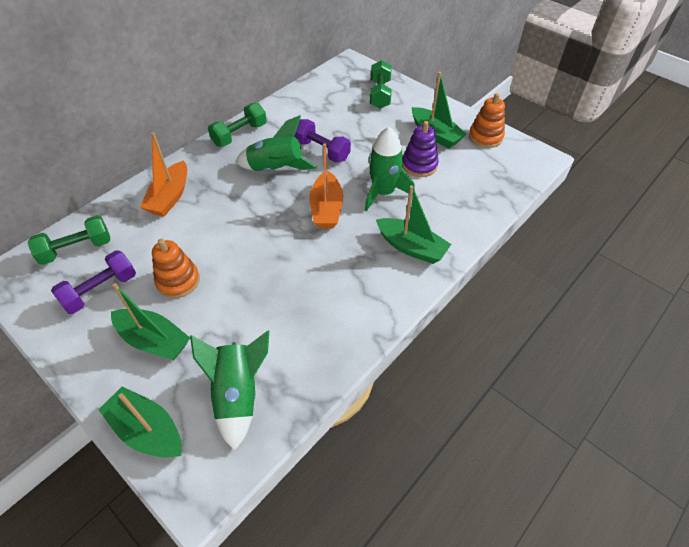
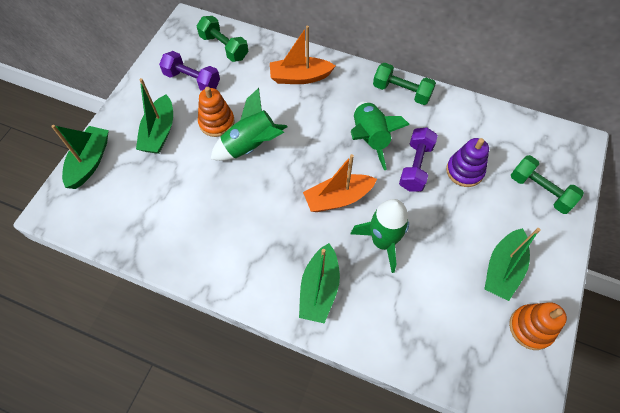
camera: 70 degrees right, 10 degrees up
green rocket [190,331,269,451] -> green rocket moved to [211,88,287,161]
green dumbbell [370,60,392,109] -> green dumbbell turned 60 degrees clockwise [511,155,584,214]
purple stacking toy [402,121,439,177] -> purple stacking toy moved to [446,138,489,187]

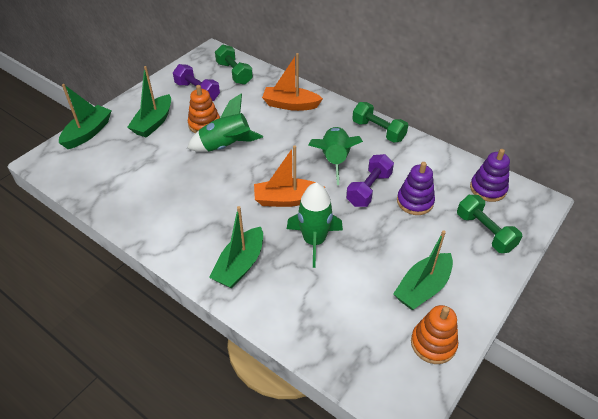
camera: 15 degrees right, 15 degrees down
none -> purple stacking toy [470,149,510,202]

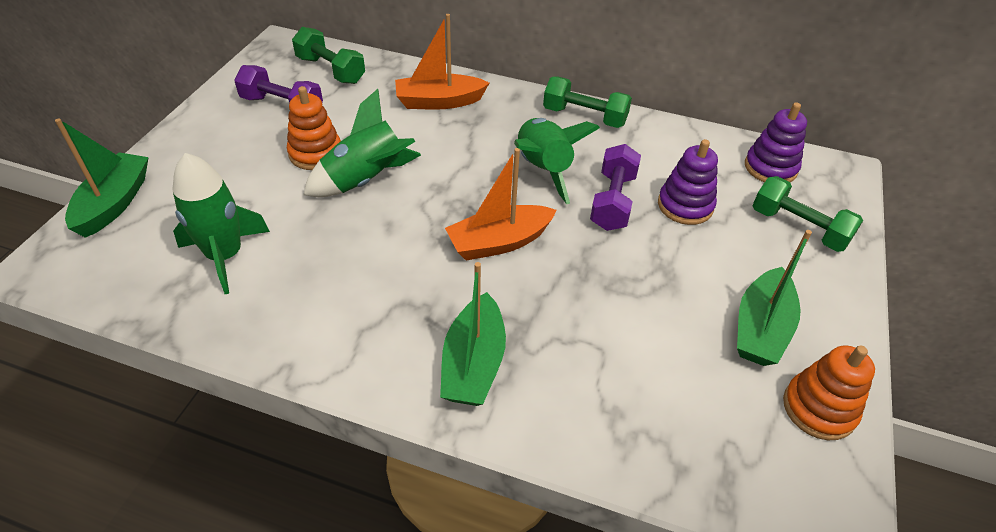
camera: 20 degrees left, 0 degrees up
green boat [127,66,171,138] -> none
green rocket [287,182,343,268] -> green rocket moved to [173,153,270,294]

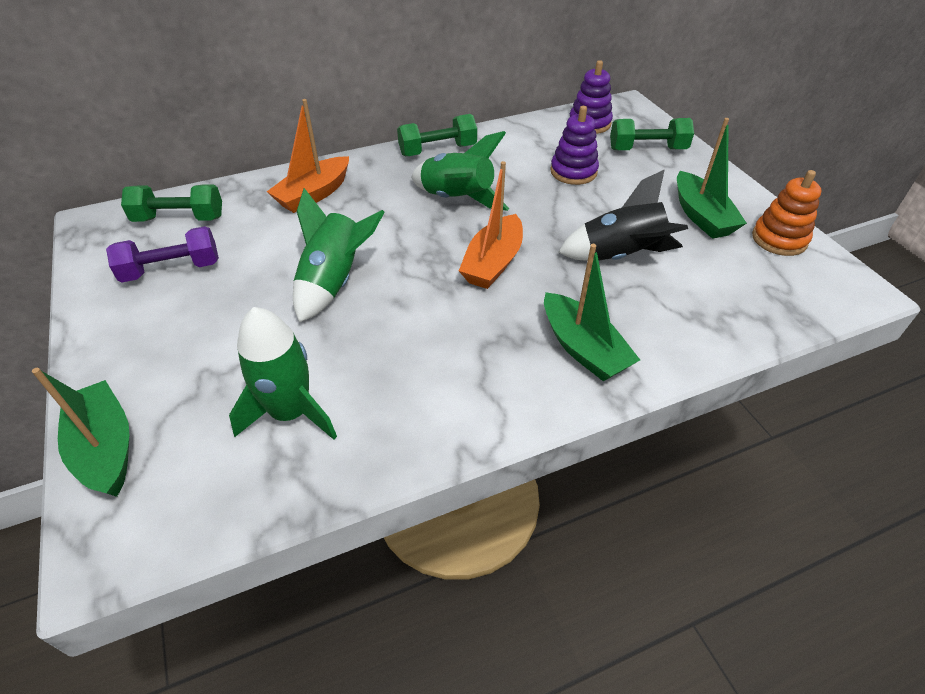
camera: 40 degrees left, 0 degrees up
orange stacking toy [287,86,341,170] -> none
purple dumbbell [590,144,641,231] -> none
none -> black rocket [558,169,688,261]

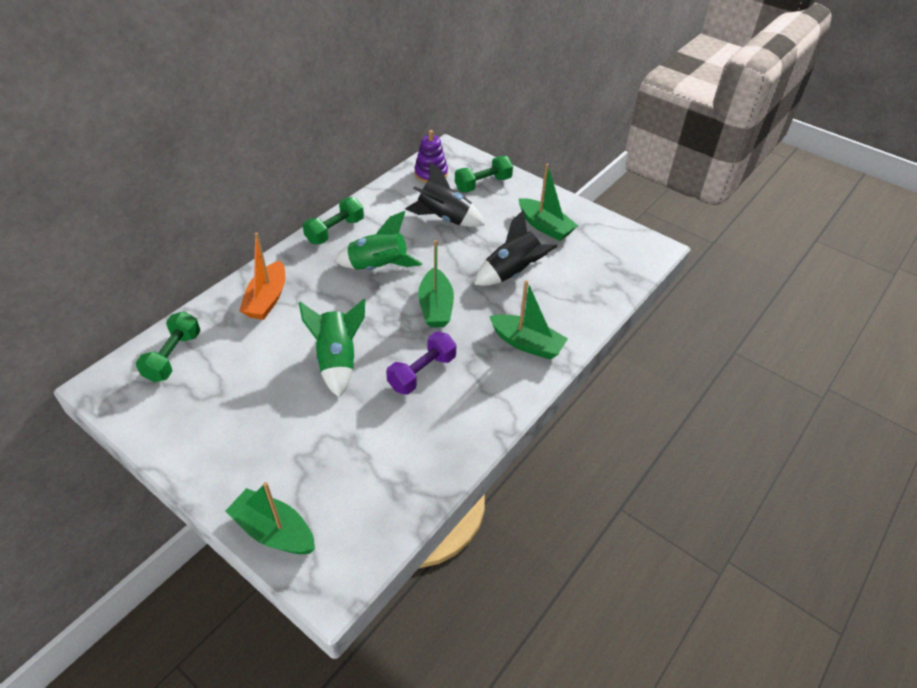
camera: 30 degrees left, 0 degrees up
purple dumbbell [106,226,219,282] -> purple dumbbell moved to [386,332,456,395]
green dumbbell [121,184,222,222] -> green dumbbell turned 45 degrees counterclockwise [136,311,200,382]
green rocket [229,307,337,440] -> none
orange boat [459,161,523,289] -> green boat [418,240,454,327]
purple stacking toy [550,106,599,185] -> black rocket [405,162,484,227]
orange stacking toy [752,170,821,256] -> none

